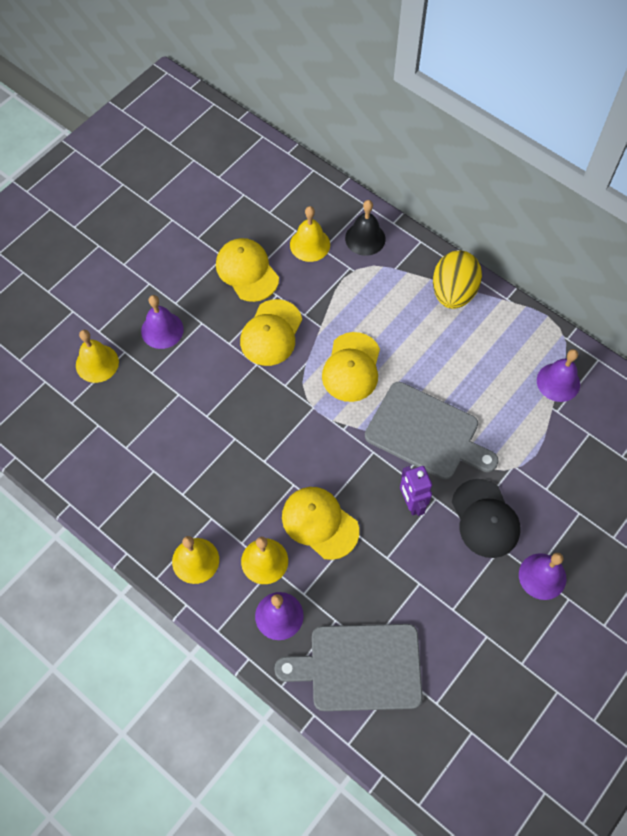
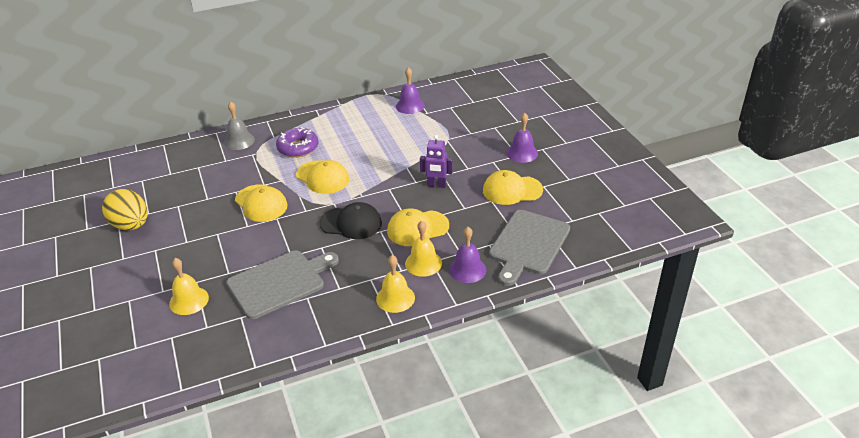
camera: 60 degrees left, 25 degrees down
purple bell [141,295,184,349] -> none
yellow cap [216,238,279,302] -> yellow cap moved to [483,170,543,205]
yellow bell [290,206,330,262] -> none
black bell [345,200,386,256] -> grey bell [224,101,255,150]
grey cutting board [365,382,499,479] -> grey cutting board moved to [226,250,339,319]
yellow egg [433,250,482,309] -> yellow egg moved to [102,189,148,230]
black cap [452,479,521,558] -> black cap moved to [319,202,382,239]
none -> purple donut [276,127,319,158]

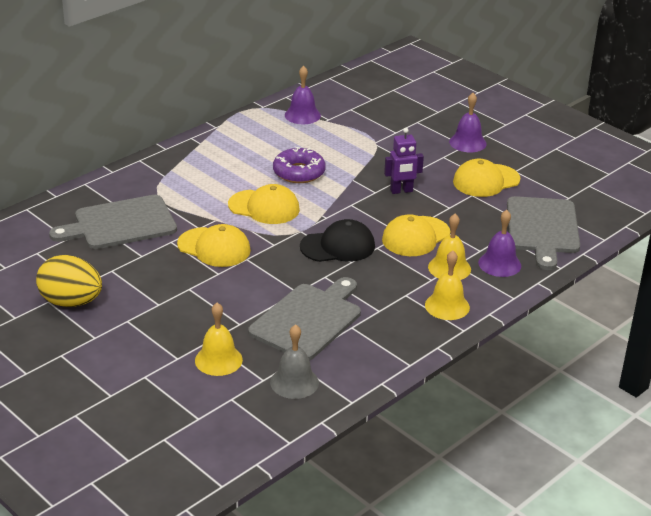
camera: 25 degrees left, 5 degrees down
grey bell [224,101,255,150] -> grey bell moved to [270,324,319,399]
purple donut [276,127,319,158] -> purple donut moved to [273,147,326,183]
none -> grey cutting board [49,195,177,249]

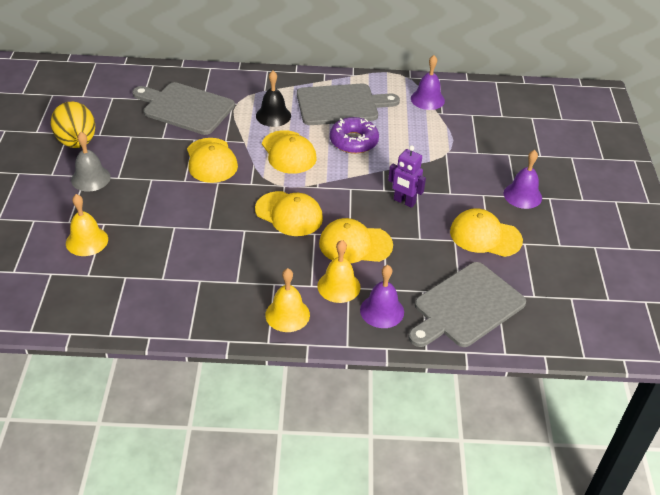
camera: 45 degrees right, 10 degrees up
grey cutting board [248,277,361,361] -> grey cutting board moved to [297,83,400,125]
grey bell [270,324,319,399] -> grey bell moved to [71,132,111,192]
black cap [300,219,375,262] -> yellow cap [255,191,323,236]
none -> black bell [256,71,291,127]

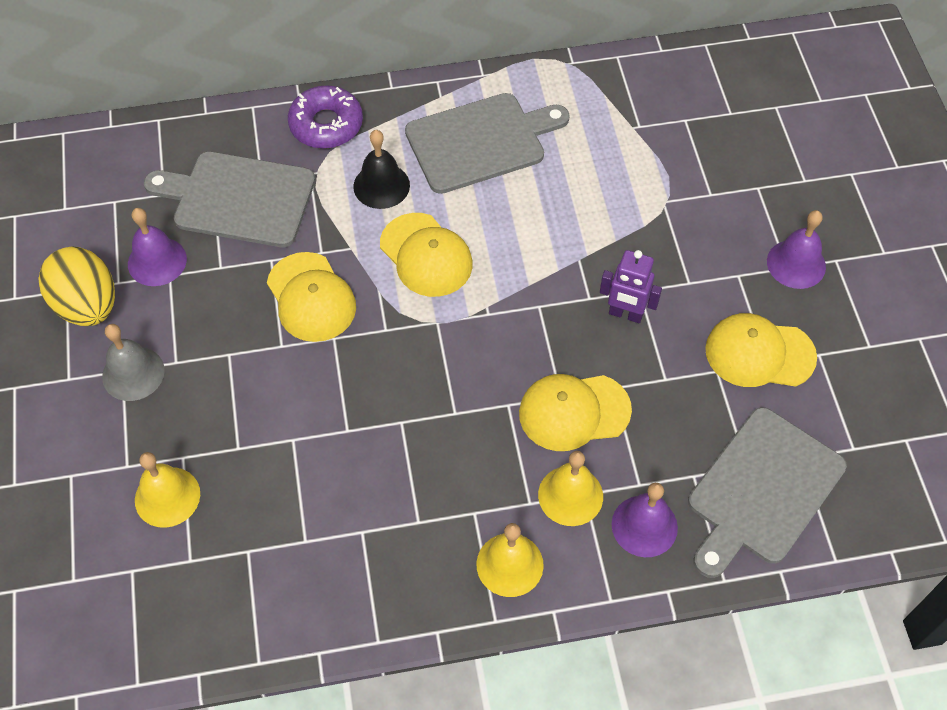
camera: 10 degrees left, 15 degrees up
yellow cap [255,191,323,236] -> none
purple donut [330,117,379,154] -> purple donut moved to [288,85,363,149]
purple bell [411,55,445,110] -> purple bell moved to [128,208,187,286]

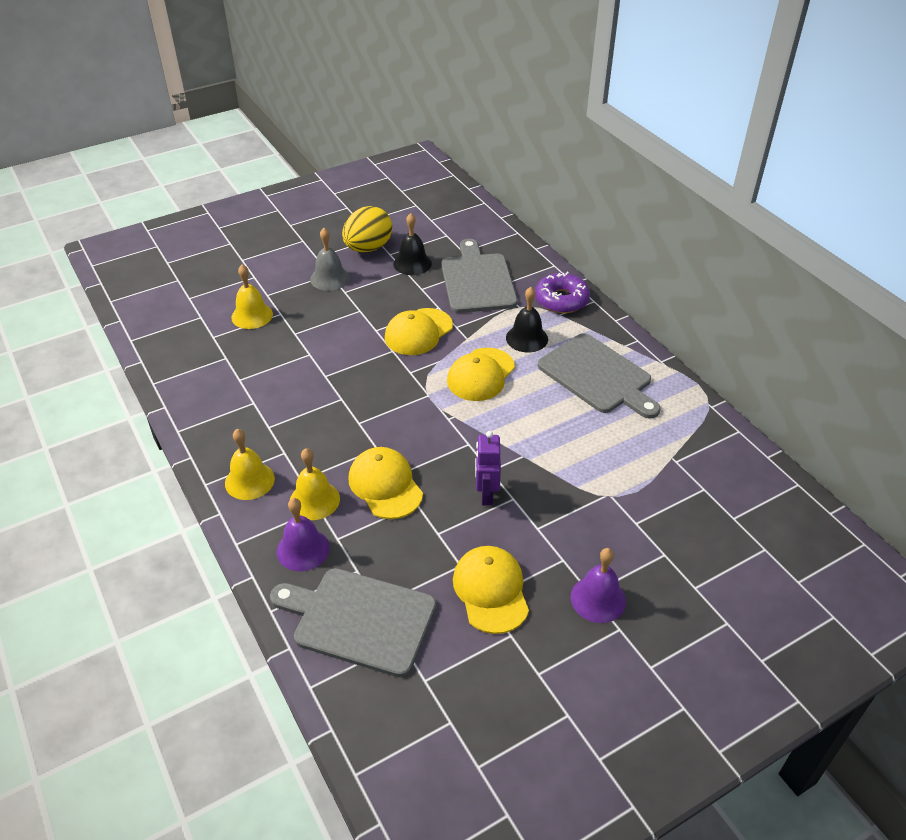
camera: 70 degrees right, 15 degrees down
purple bell [128,208,187,286] -> black bell [393,213,432,275]

